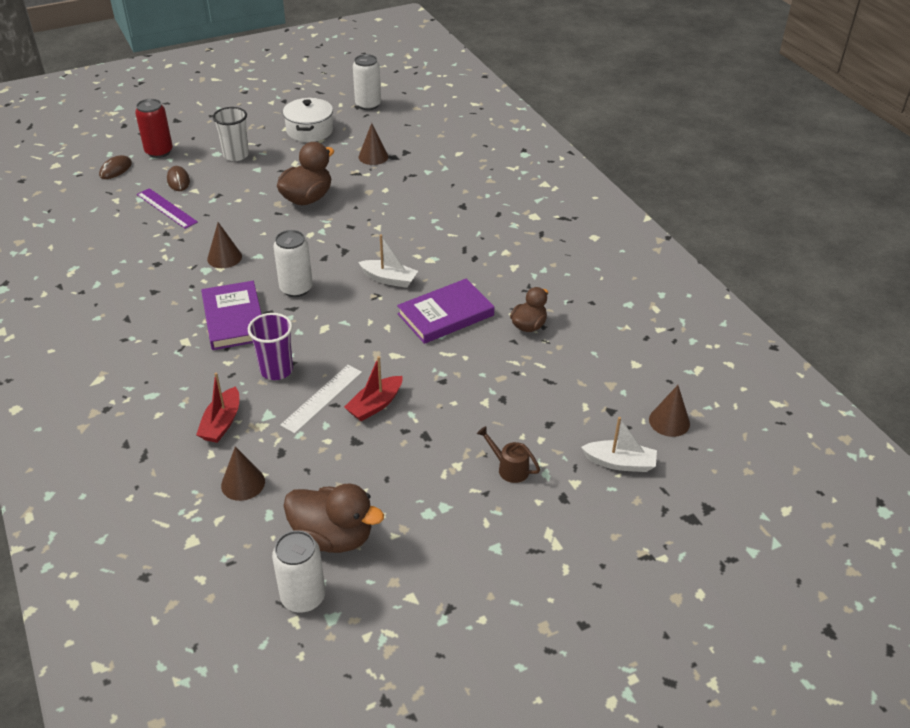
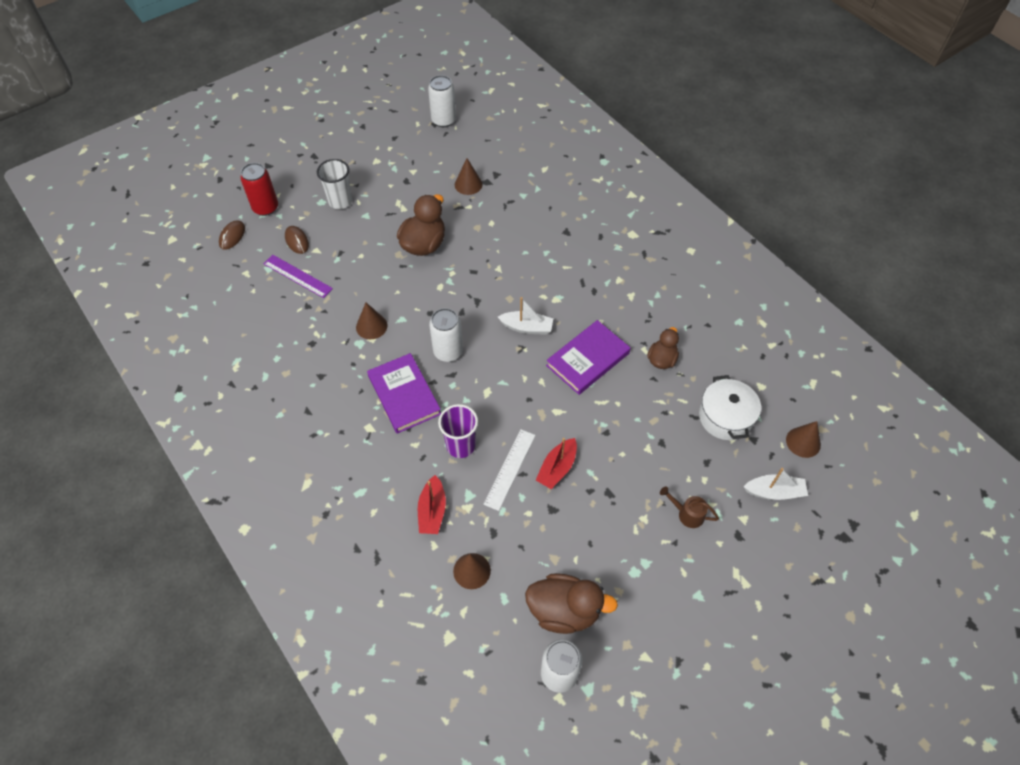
camera: 10 degrees left, 15 degrees up
white pot [283,98,333,142] -> white pot moved to [699,375,761,440]

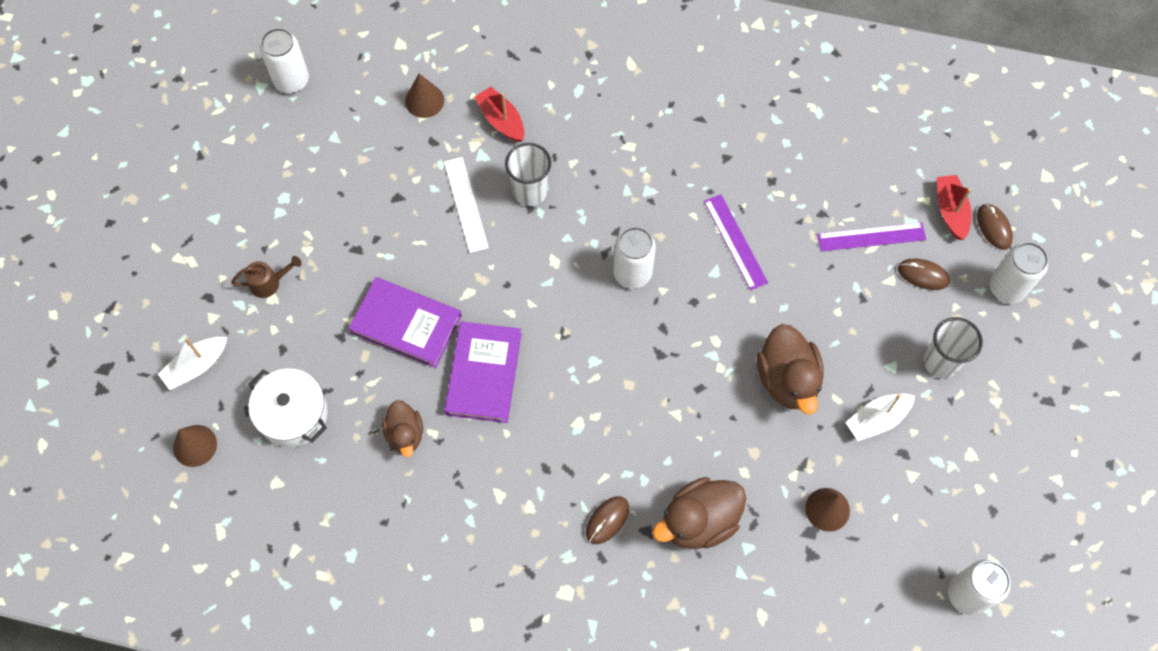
camera: 140 degrees right, 10 degrees up
red can [240,163,278,216] -> white can [990,242,1048,304]
brown cone [356,303,387,339] -> purple ruler [704,194,768,290]
purple book [367,353,441,434] -> purple book moved to [349,277,462,368]
purple cup [438,404,478,458] -> white cup [505,143,551,206]
white boat [498,297,553,335] -> white boat moved to [845,394,915,441]
brown duck [525,573,618,634] -> brown duck moved to [653,477,746,549]
red boat [536,438,577,489] -> red boat moved to [937,175,972,240]
none -> brown mouse [586,496,629,544]

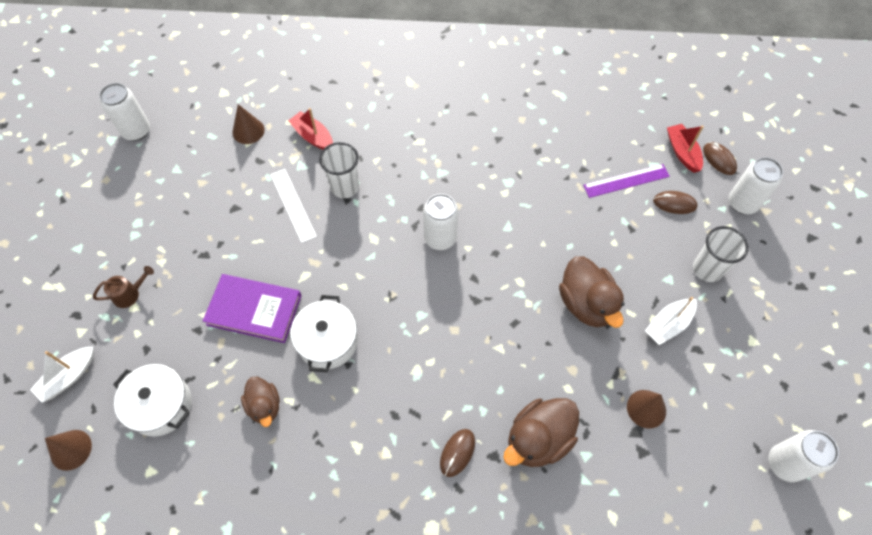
camera: 10 degrees left, 5 degrees down
purple book [444,322,521,423] -> white pot [290,295,358,372]
purple ruler [704,194,768,290] -> none

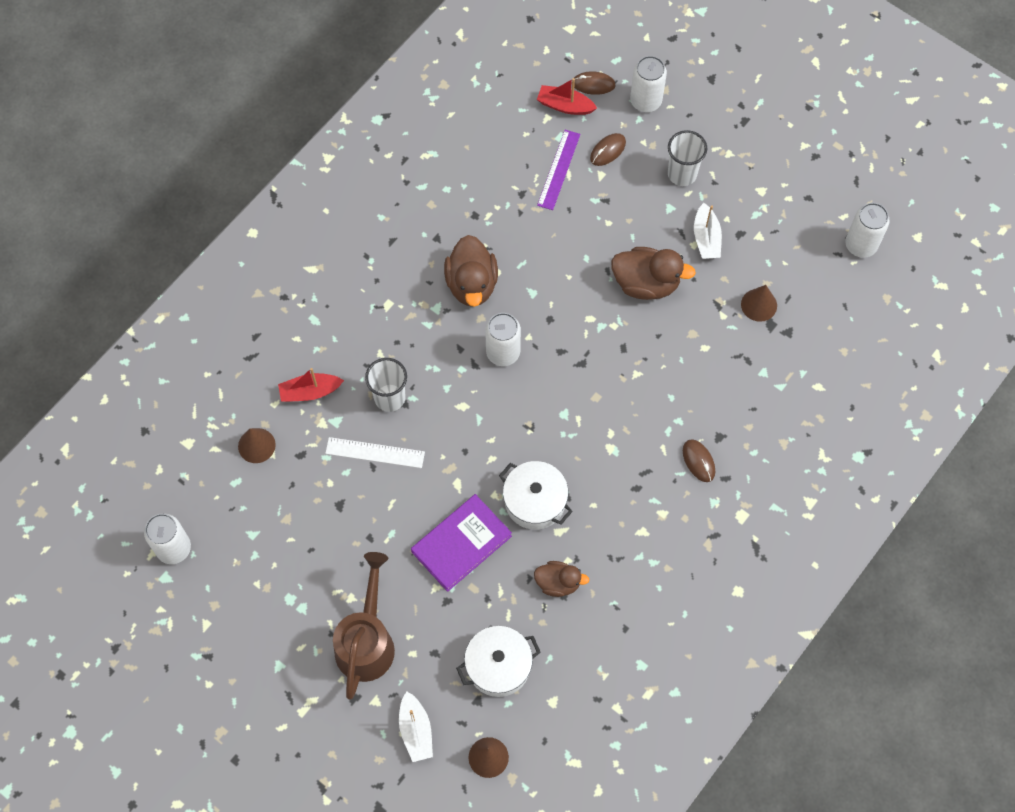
camera: 55 degrees left, 5 degrees up
brown watering can [93,266,154,308] -> brown watering can [333,552,395,699], size x2.14
brown duck [503,398,579,467] -> brown duck moved to [444,235,498,307]

